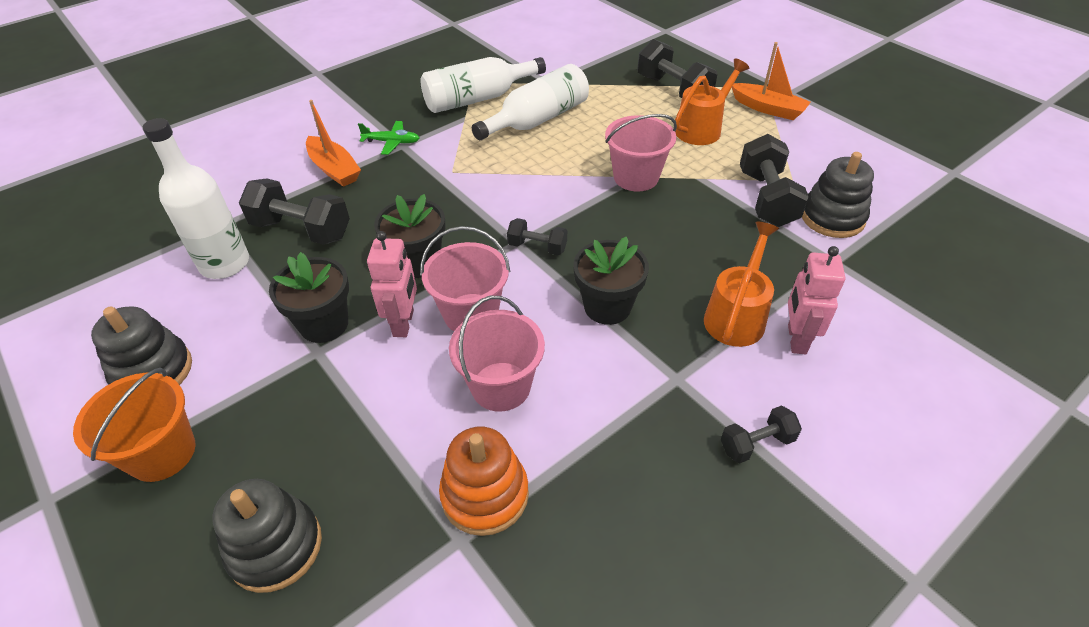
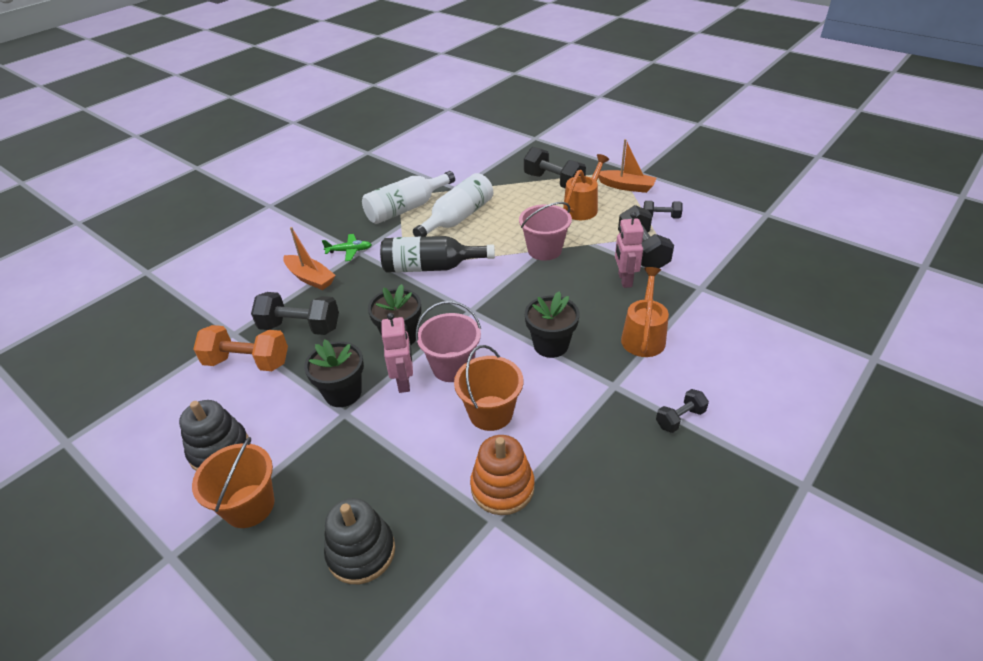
camera: 10 degrees left, 5 degrees down
white bottle [143,118,249,279] -> orange dumbbell [193,325,288,371]
pink bucket [449,296,545,412] -> orange bucket [454,345,523,431]
black dumbbell [507,218,567,256] -> black dumbbell moved to [643,201,683,219]
pink robot [788,246,845,354] -> pink robot moved to [615,212,644,288]
black stacking toy [802,152,874,238] -> none
none -> black bottle [380,236,495,273]

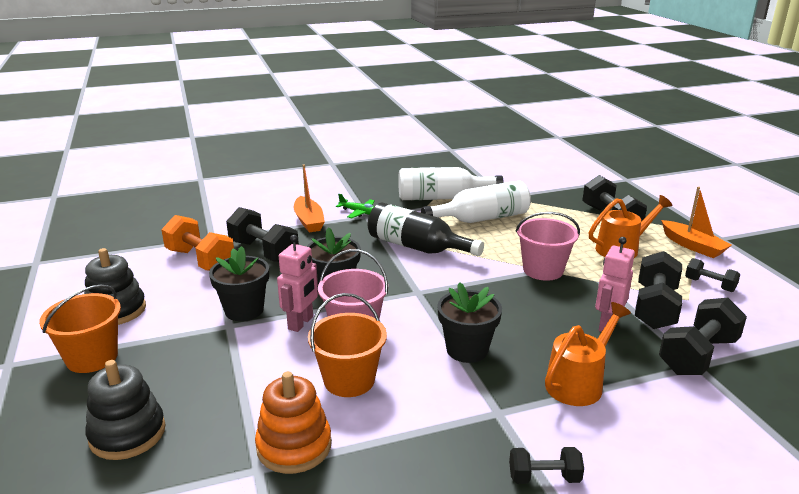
camera: 30 degrees right, 15 degrees down
none -> black dumbbell [659,298,747,375]

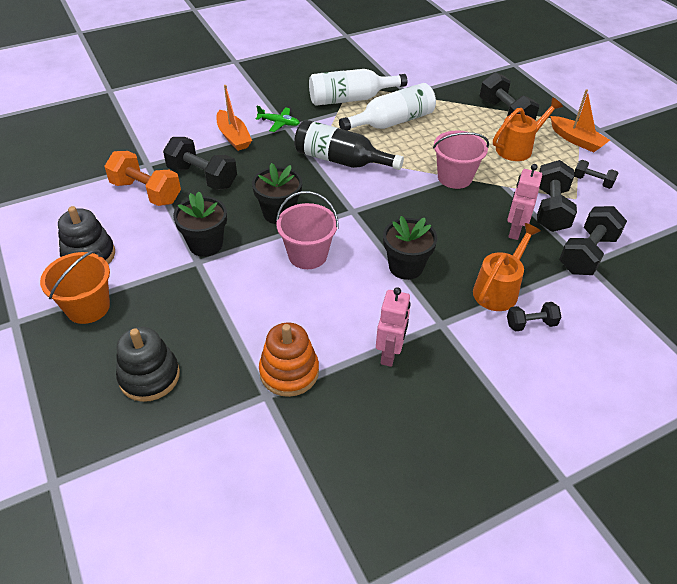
camera: 10 degrees left, 20 degrees up
pink robot [277,235,318,332] -> pink robot moved to [376,287,411,367]
orange bucket [308,293,387,397] -> none
black dumbbell [509,447,584,484] -> black dumbbell moved to [507,302,561,331]

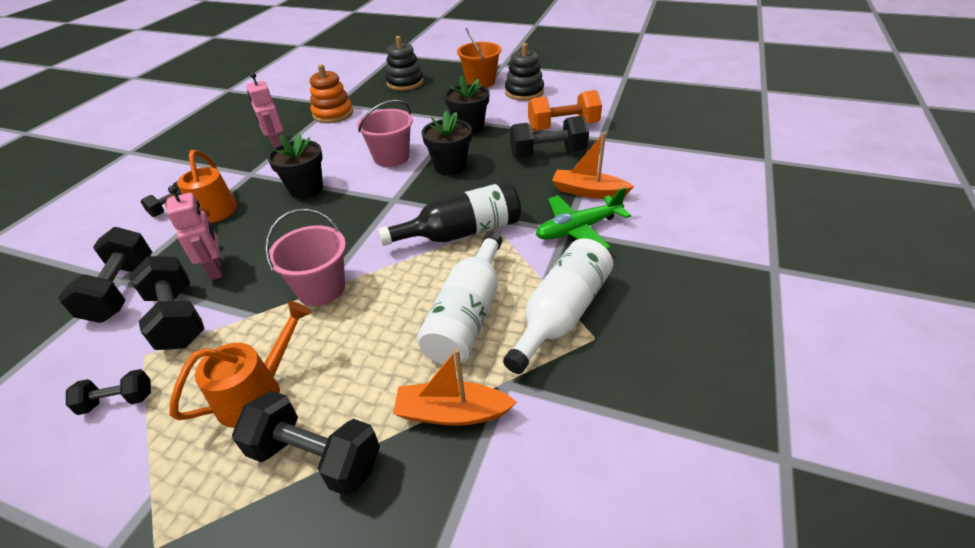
camera: 140 degrees right, 5 degrees down
green plane [256,106,300,132] -> green plane [536,187,631,249], size x1.62
orange watering can [493,97,563,161] -> orange watering can turned 150 degrees counterclockwise [169,301,312,428]
orange boat [550,89,610,153] -> orange boat moved to [393,349,517,426]

